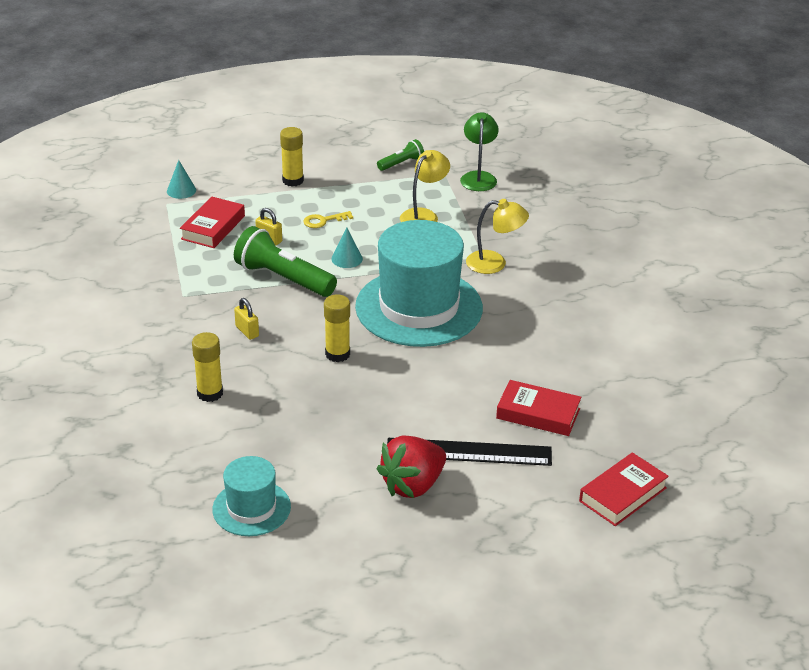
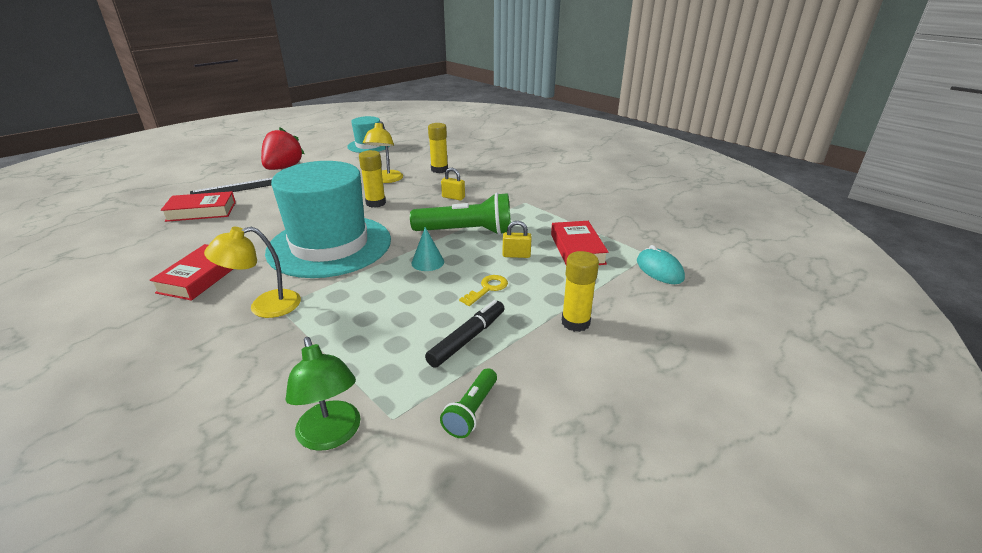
camera: 150 degrees right, 5 degrees down
turquoise cone [167,160,196,199] -> turquoise mouse [637,245,685,284]
yellow lamp [400,150,450,222] -> yellow lamp moved to [363,121,403,183]
red book [579,452,669,526] -> red book moved to [150,244,233,301]
none -> black marker [425,300,505,368]

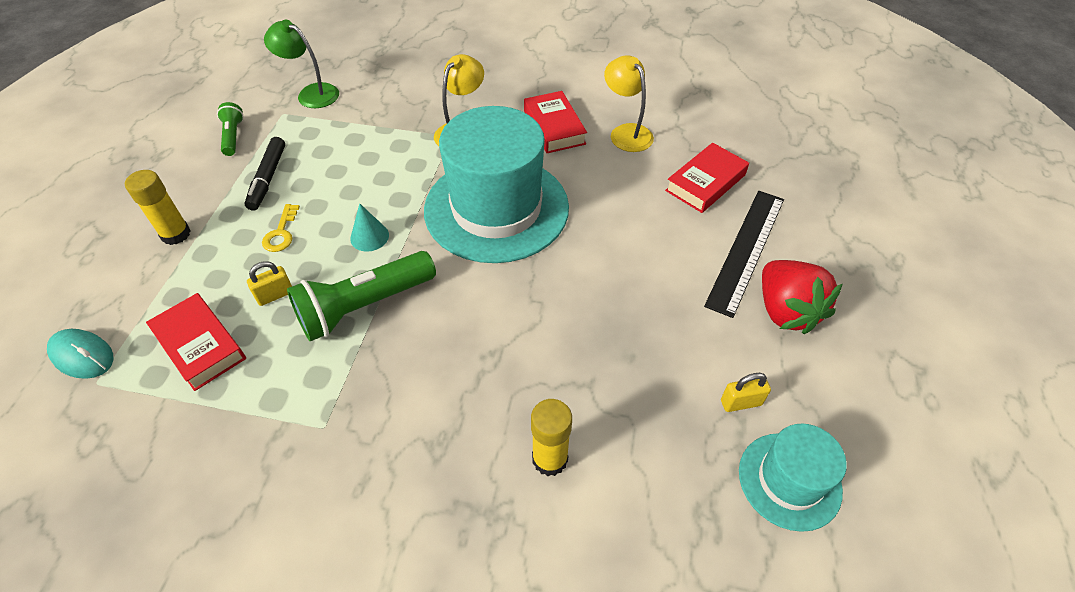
camera: 145 degrees right, 20 degrees up
yellow glue stick [359,150,386,208] -> none
yellow lamp [363,121,403,183] -> yellow lamp moved to [604,55,654,152]
yellow padlock [441,168,465,200] -> yellow padlock moved to [721,373,771,412]

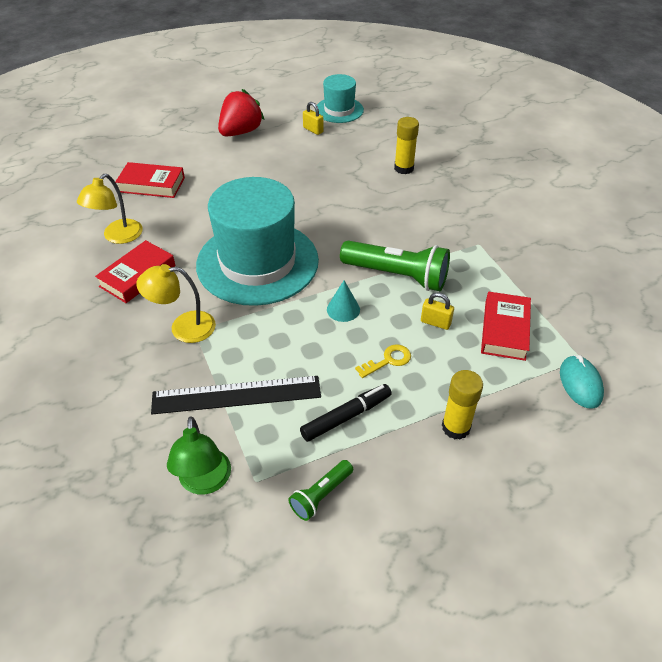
camera: 125 degrees left, 5 degrees down
black ruler [704,191,784,318] -> black ruler moved to [151,376,321,414]

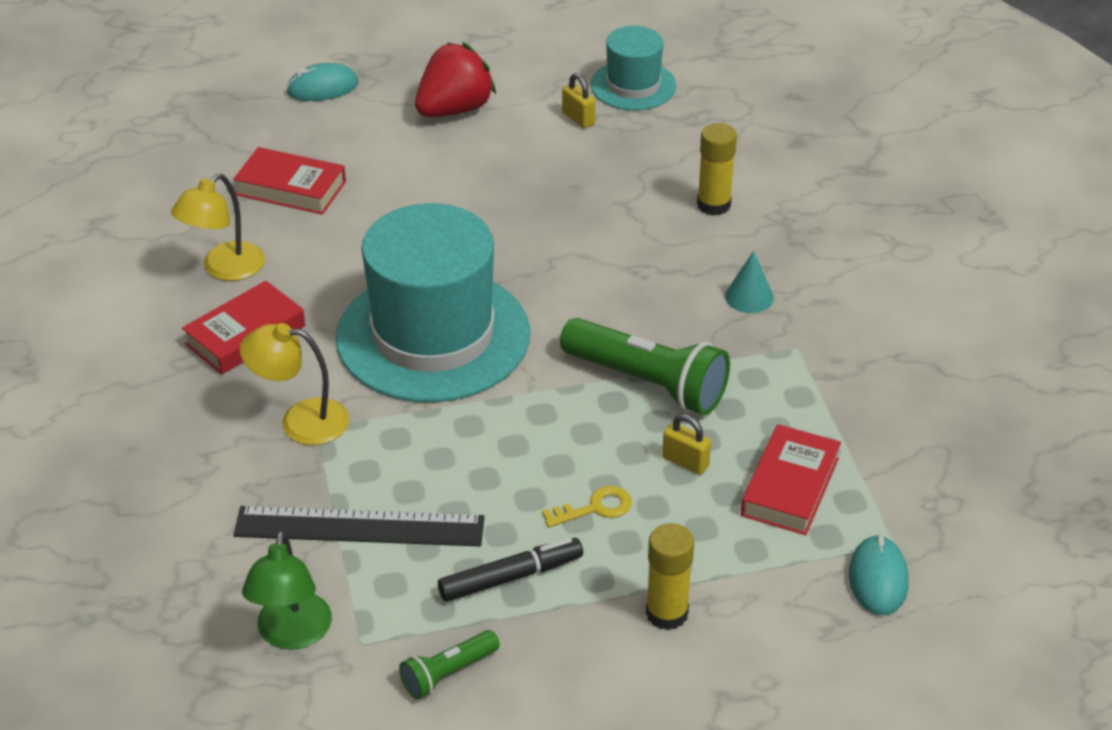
camera: 10 degrees right, 5 degrees down
turquoise cone [327,280,360,322] -> turquoise cone moved to [725,251,774,313]
none -> turquoise mouse [286,63,359,101]

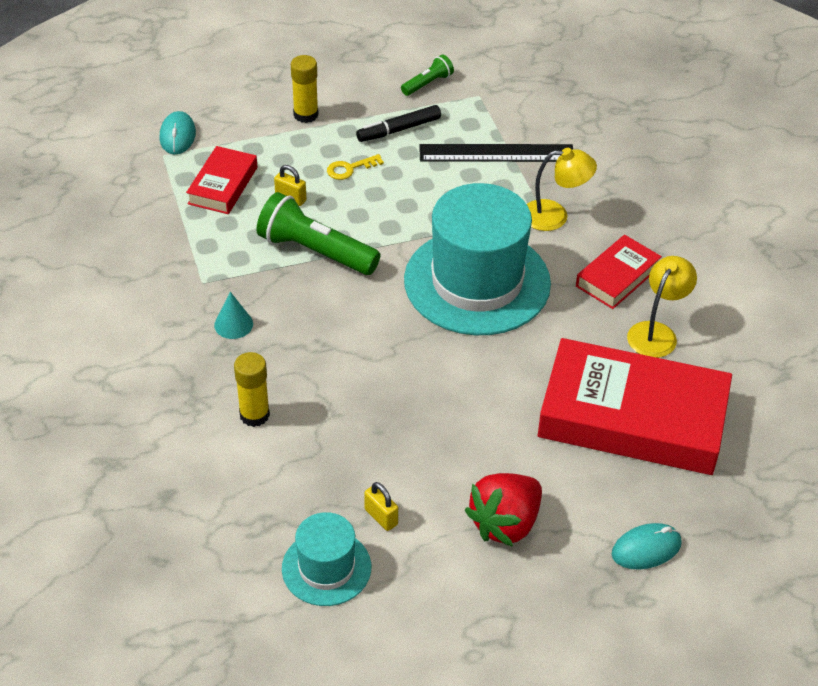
camera: 175 degrees right, 5 degrees up
red book [233,147,346,215] -> red book [538,338,732,475], size x2.04
green lamp [242,530,332,650] -> none

